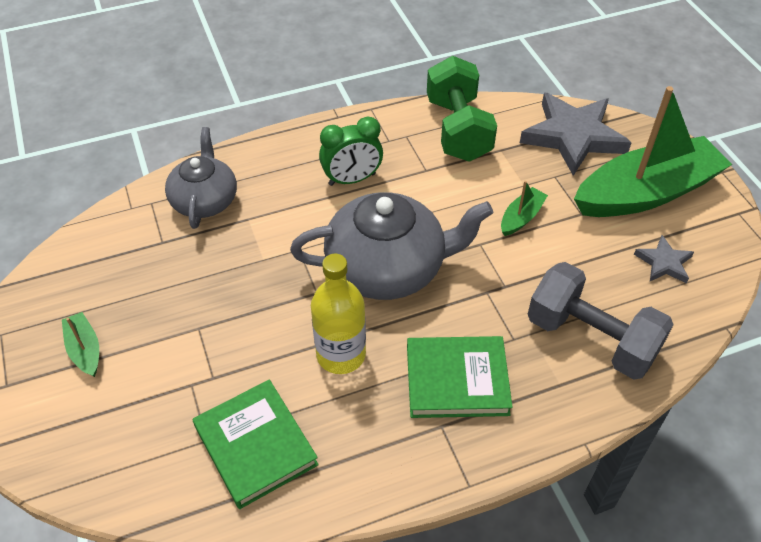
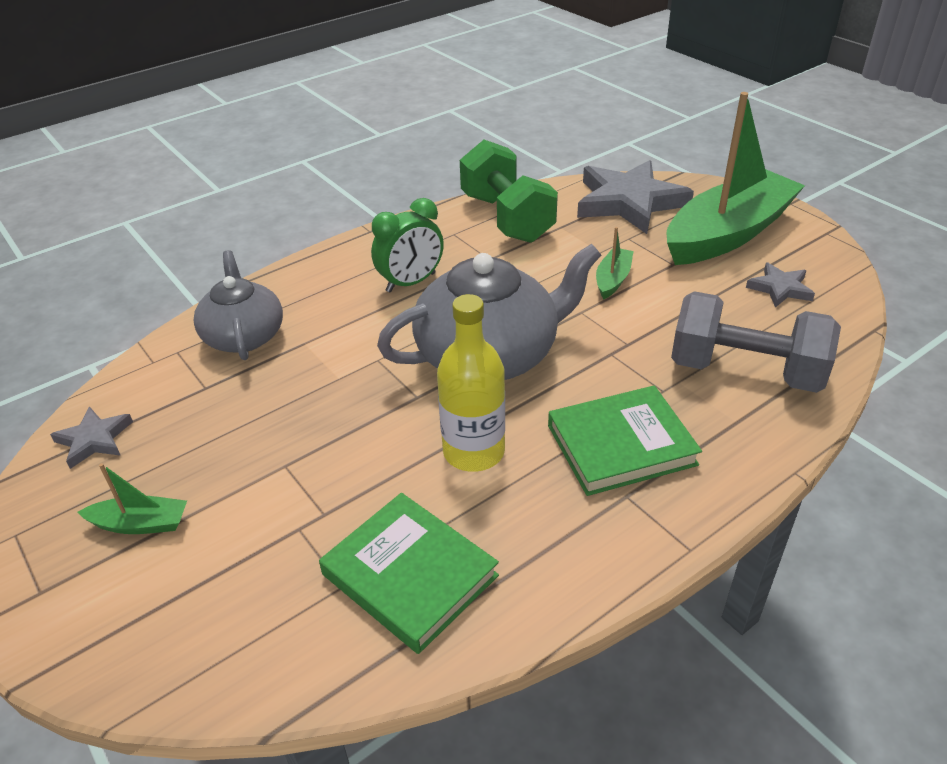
camera: 15 degrees left, 10 degrees down
green boat [62,312,99,377] -> green boat turned 135 degrees clockwise [78,463,187,534]
none -> grey star [50,406,133,469]

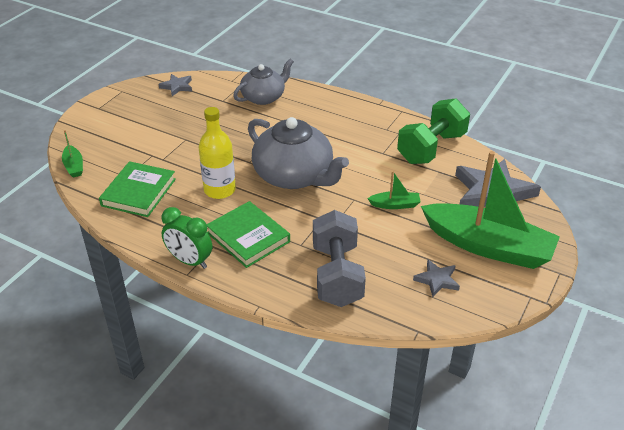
camera: 65 degrees right, 0 degrees up
green boat [78,463,187,534] -> green boat moved to [62,130,83,178]
green clock [371,198,444,293] -> green clock moved to [161,207,212,269]

